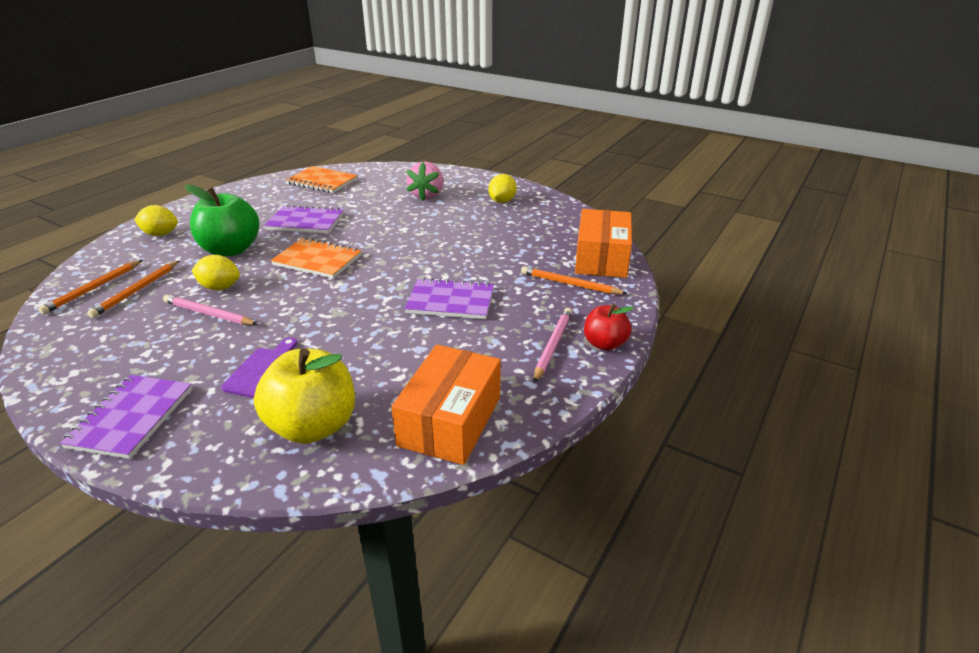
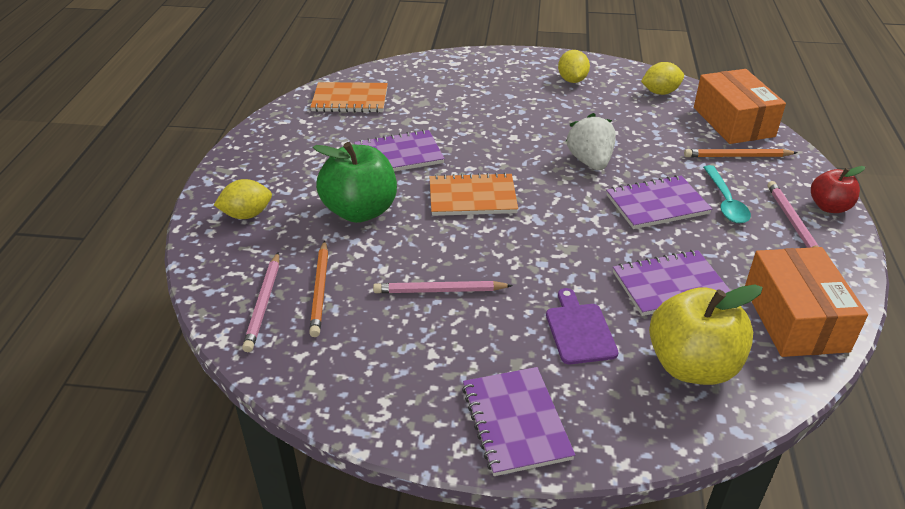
camera: 25 degrees left, 5 degrees up
orange pencil [38,260,142,314] -> pink pencil [242,252,279,352]
yellow lemon [192,255,240,290] -> yellow lemon moved to [641,62,684,95]
pink strawberry [407,161,443,201] -> none
none -> white strawberry [566,113,616,170]
none -> purple notebook [613,250,731,316]
none -> turquoise spoon [703,165,751,223]

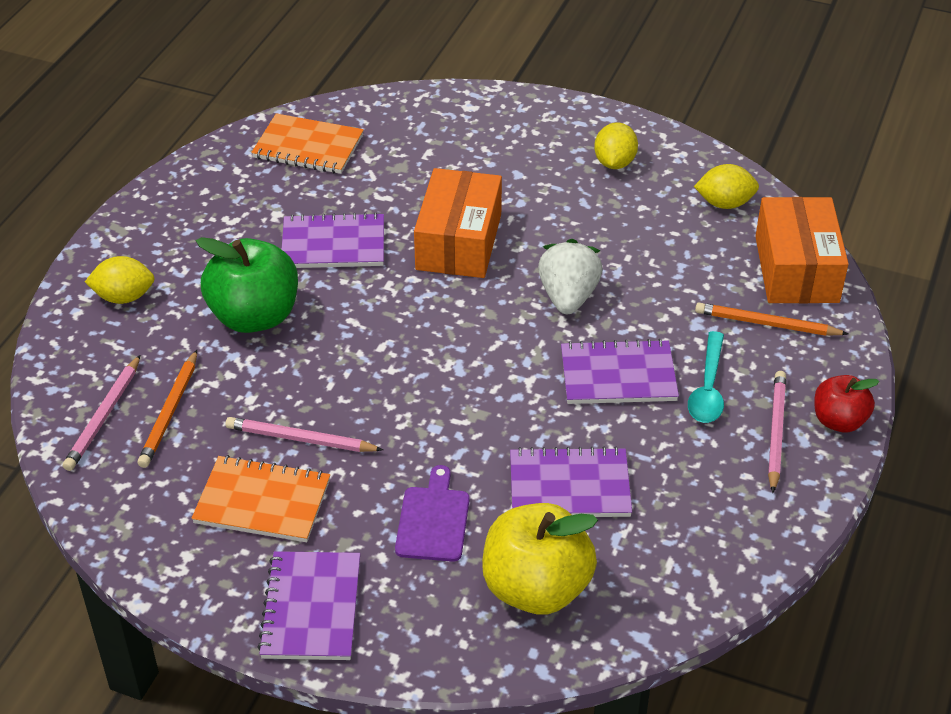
camera: 15 degrees right, 5 degrees up
orange notebook [430,172,518,216] -> orange notebook moved to [191,455,330,542]
orange box [745,247,868,357] -> orange box moved to [414,168,502,278]

